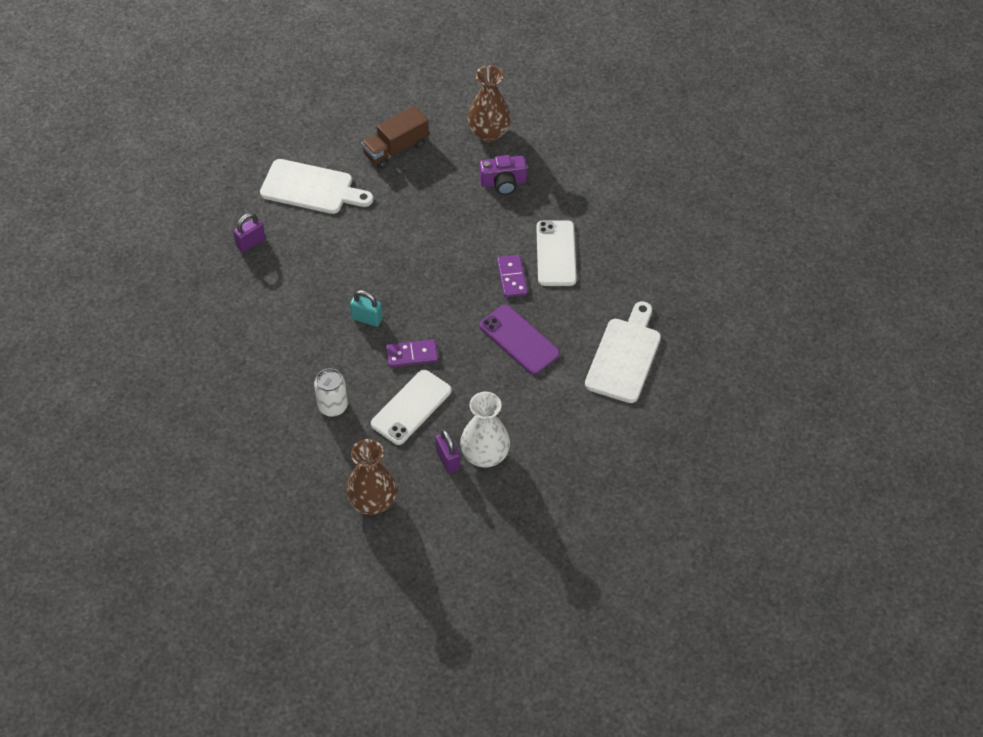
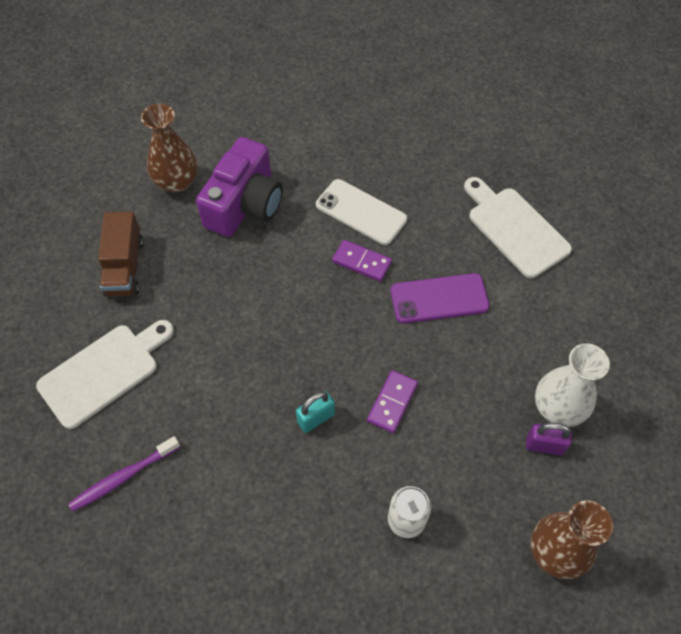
camera: 55 degrees left, 5 degrees up
purple padlock [233,213,265,253] -> purple toothbrush [68,436,180,512]
white phone [371,370,452,445] -> none
purple camera [479,155,527,195] -> purple camera [196,137,283,237], size x1.71

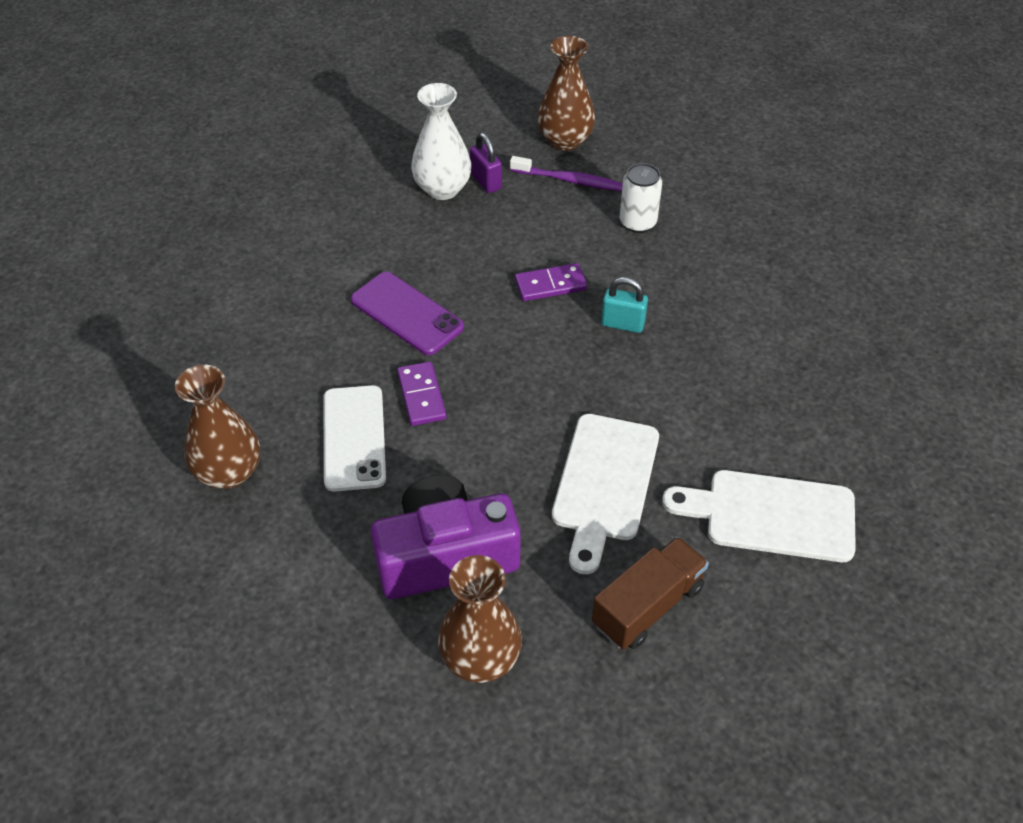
camera: 130 degrees left, 10 degrees down
purple toothbrush [68,436,180,512] -> purple toothbrush moved to [510,156,623,192]
white cutting board [464,177,572,278] -> white cutting board moved to [552,414,659,574]
none -> brown vase [175,365,260,489]

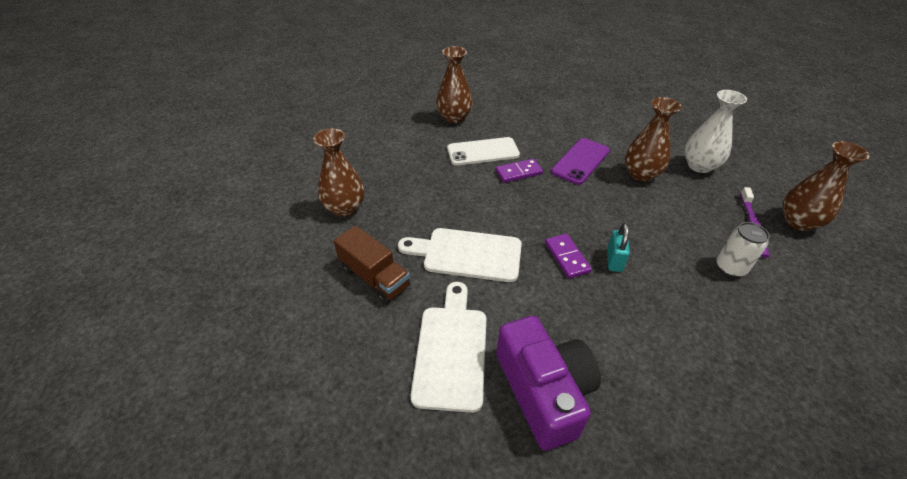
camera: 85 degrees right, 5 degrees down
purple camera [371,475,521,599] -> purple camera moved to [496,316,601,451]
purple padlock [470,133,502,193] -> none
purple domino [515,263,587,301] -> purple domino moved to [545,234,592,278]
none -> brown vase [625,97,682,182]

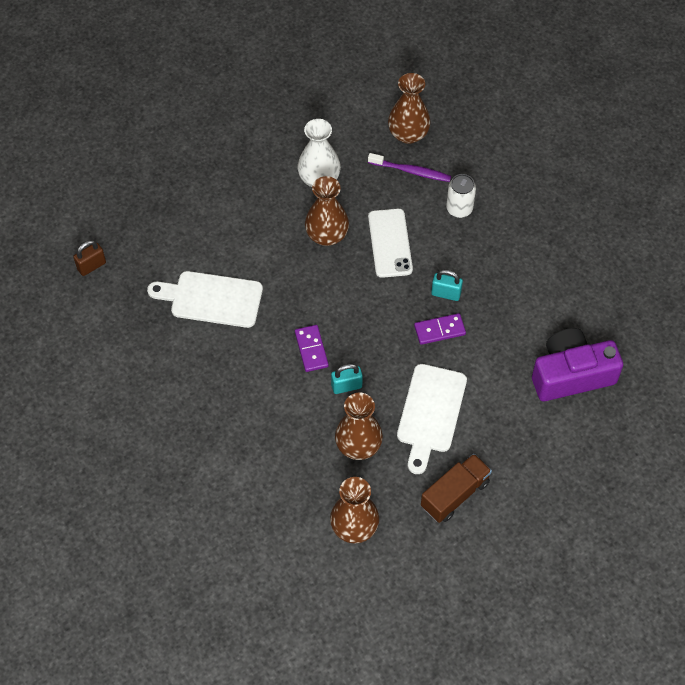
camera: 85 degrees left, 15 degrees up
white cutting board [411,282,486,413] -> white cutting board moved to [147,271,263,328]
brown vase [436,46,473,123] -> brown vase moved to [335,393,383,460]
white phone [447,137,520,166] -> white phone moved to [368,208,413,278]
purple phone [551,138,610,185] -> none
none -> brown padlock [73,240,106,276]
none -> turquoise padlock [331,363,363,394]

